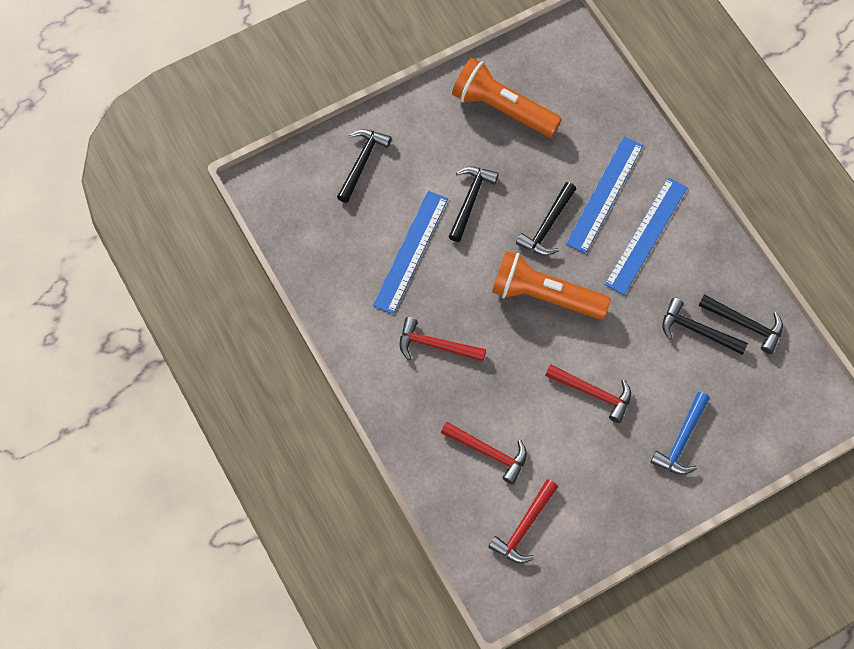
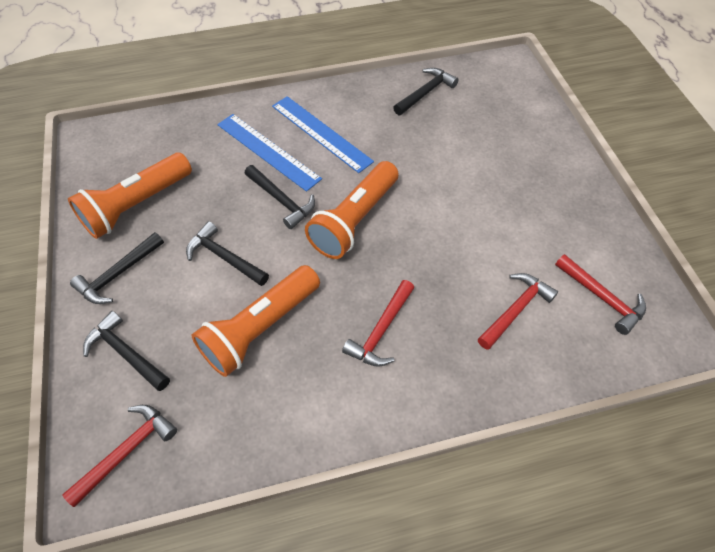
camera: 75 degrees left, 10 degrees down
blue ruler [373,191,448,314] -> orange flashlight [191,265,320,377]
red hammer [545,364,631,423] -> red hammer moved to [62,405,177,507]
blue hammer [650,392,710,475] -> none
black hammer [662,298,748,355] -> black hammer moved to [70,232,164,304]

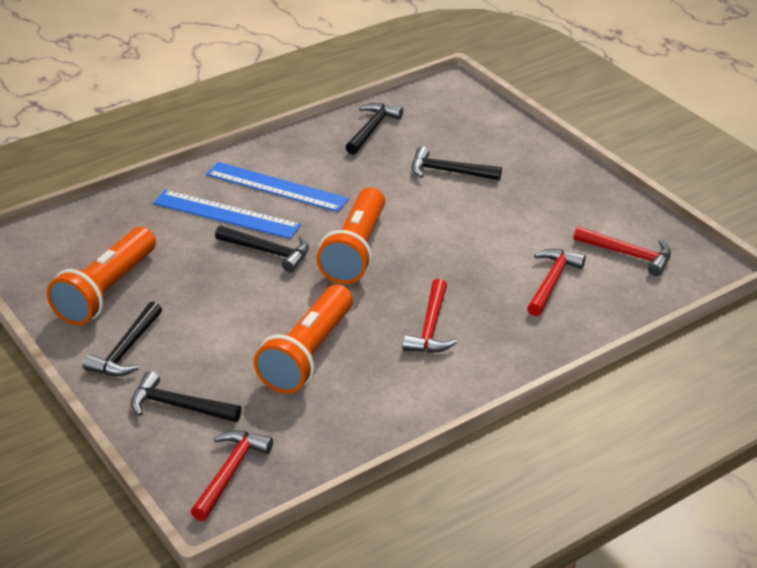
camera: 20 degrees left, 20 degrees down
black hammer [186,221,269,286] -> black hammer moved to [411,146,502,180]

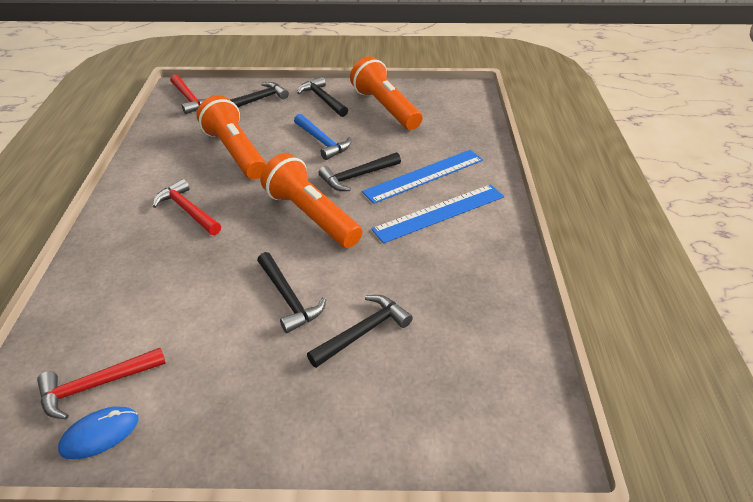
camera: 125 degrees right, 5 degrees up
black hammer [345,103,403,155] -> black hammer moved to [257,252,326,333]
red hammer [527,249,586,316] -> none
none -> blue mouse [58,406,138,460]
none -> blue hammer [294,114,351,160]

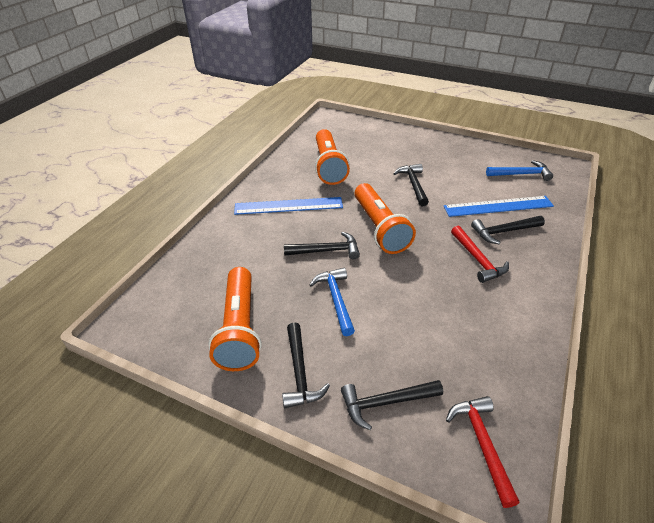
camera: 155 degrees left, 0 degrees up
red hammer [37,348,166,420] -> blue hammer [486,160,553,181]
blue mouse [58,406,138,460] -> none
orange flashlight [197,95,266,179] -> orange flashlight moved to [315,129,350,185]
black hammer [307,295,413,368] -> black hammer moved to [471,216,545,244]
blue ruler [362,150,483,204] -> blue ruler moved to [444,196,554,217]

